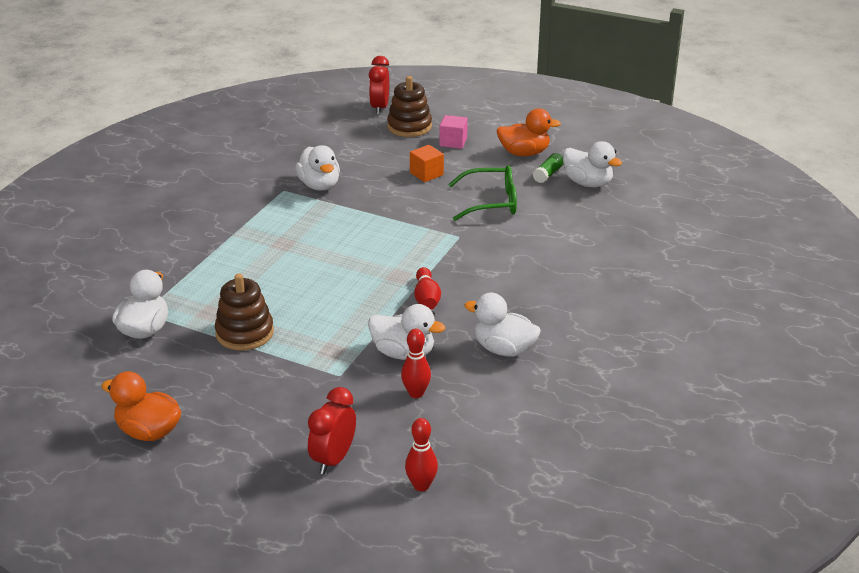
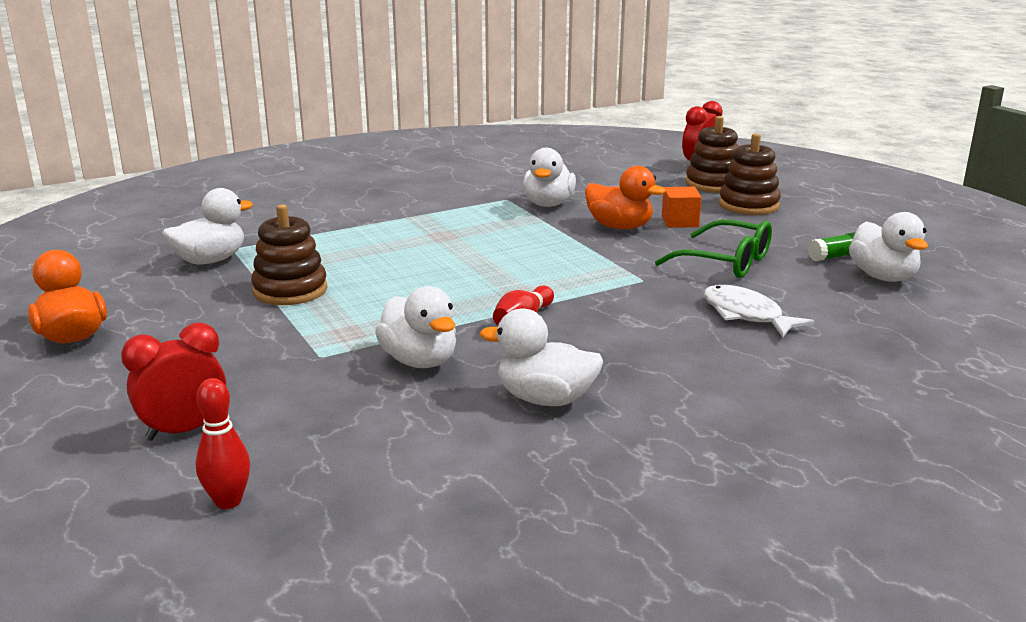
camera: 35 degrees right, 10 degrees down
red bowling pin [401,329,431,398] -> none
pink cube [440,115,468,149] -> brown stacking toy [719,133,781,215]
white duck [464,293,541,357] -> white duck turned 45 degrees counterclockwise [480,308,603,406]
orange duck [496,108,561,156] -> orange duck moved to [585,166,666,229]
none -> white fish [704,285,815,337]

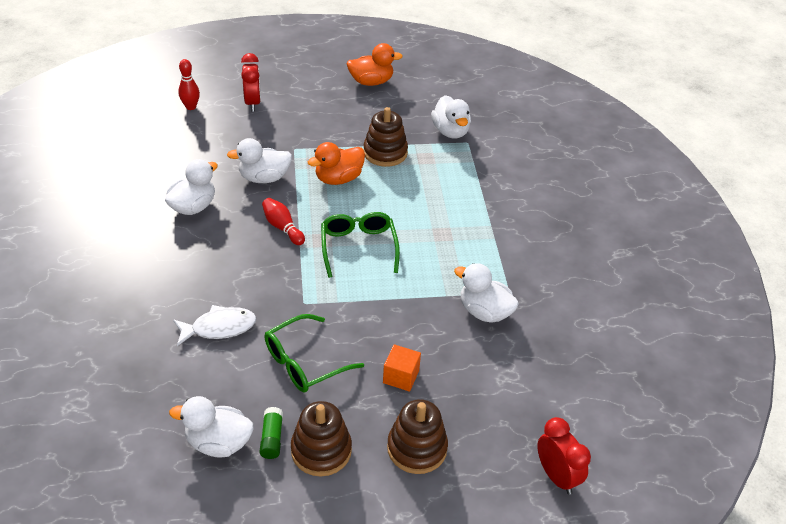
camera: 110 degrees right, 20 degrees up
orange duck [585,166,666,229] -> orange duck moved to [308,142,365,185]
brown stacking toy [685,116,739,193] -> brown stacking toy moved to [291,401,352,476]
none -> green glasses [321,212,400,278]

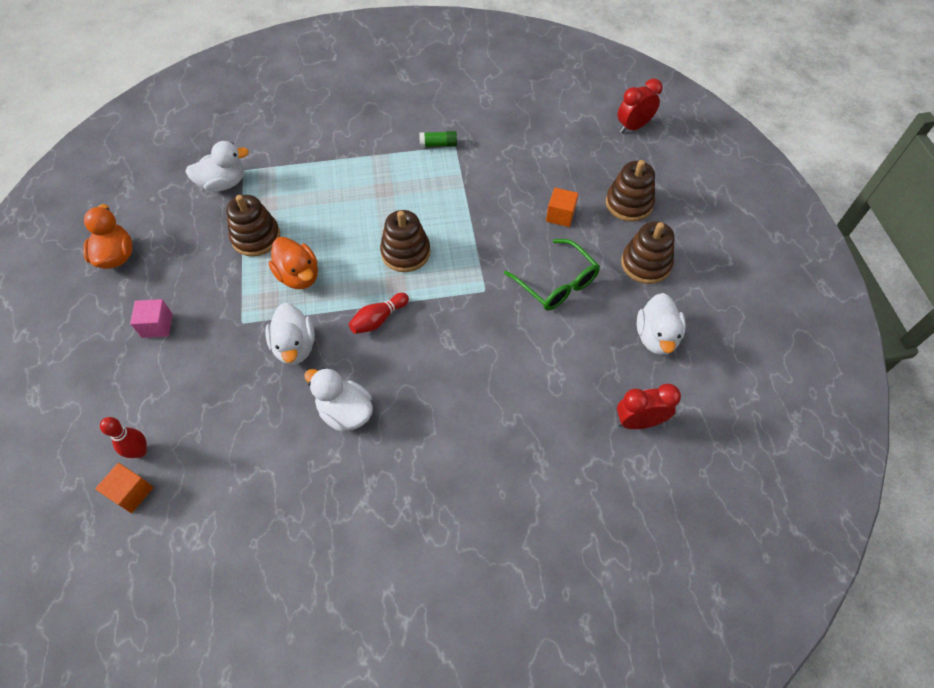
camera: 90 degrees left, 15 degrees up
white fish [173,305,256,346] -> none
red clock [241,53,261,111] -> red clock moved to [617,384,681,429]
green glue stick [259,407,283,459] -> green glue stick moved to [419,131,457,147]
green glasses [321,212,400,278] -> brown stacking toy [380,210,430,272]
white duck [454,263,519,323] -> none
none -> orange cube [95,463,153,513]
none -> pink cube [130,299,173,338]

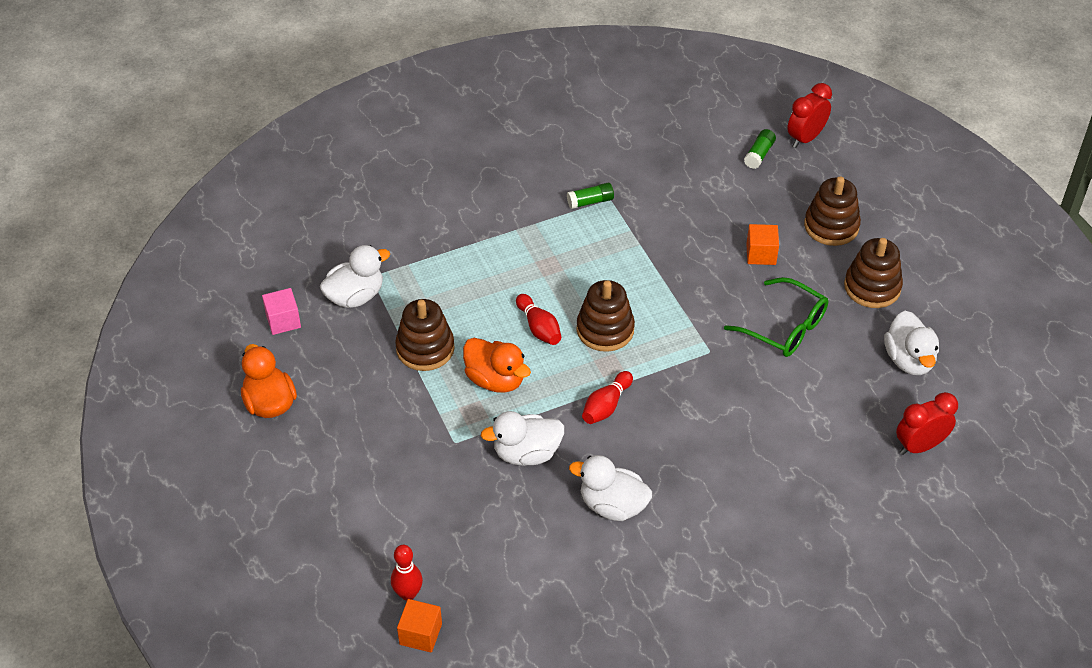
camera: 15 degrees left, 10 degrees down
pink cube [130,299,173,338] -> pink cube moved to [262,288,301,335]
white duck [265,303,315,365] -> white duck turned 105 degrees clockwise [481,411,564,466]
none -> red bowling pin [516,294,561,345]
none -> green glue stick [744,129,776,169]

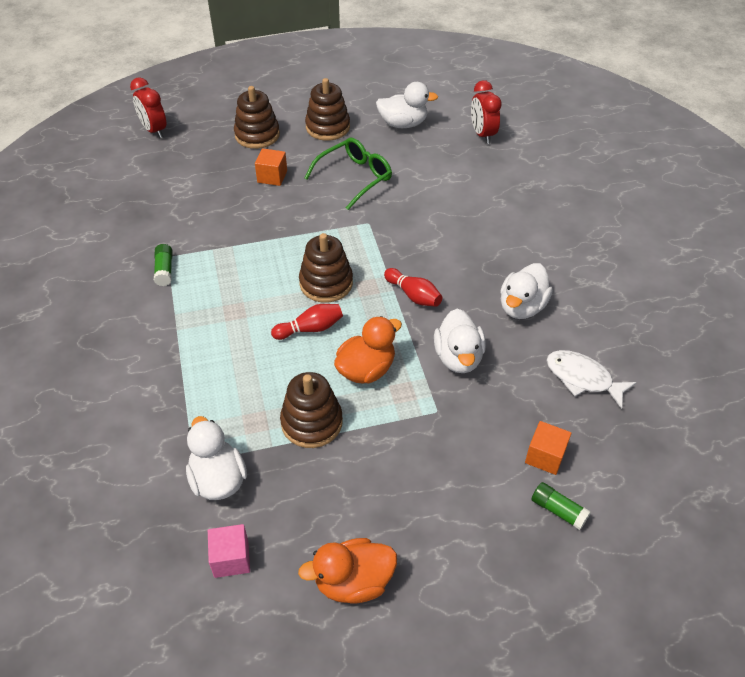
camera: 80 degrees left, 0 degrees up
red bowling pin [391,545,423,601] -> none
orange cube [397,599,442,653] -> orange cube moved to [525,421,571,475]
green glue stick [744,129,776,169] -> green glue stick moved to [531,482,591,530]
none -> white fish [546,350,637,409]

